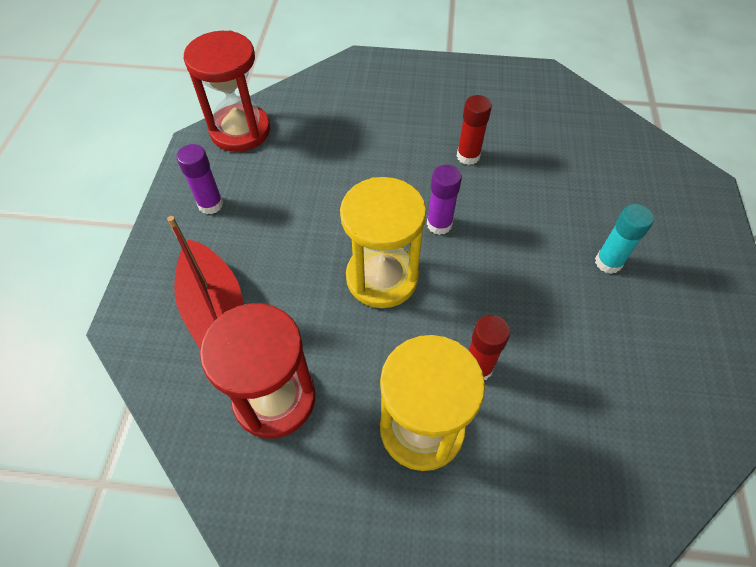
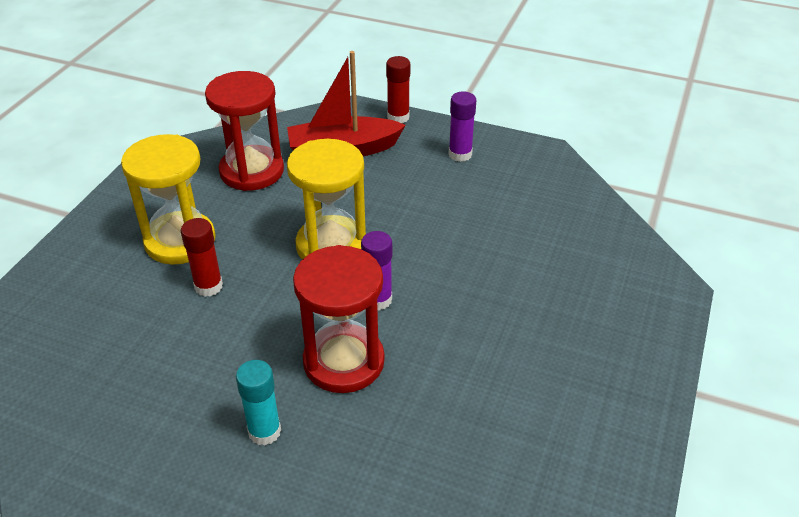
camera: 105 degrees right, 15 degrees down
red hourglass [184,30,270,152] -> red hourglass moved to [293,245,385,393]
red glue stick [457,95,492,165] -> red glue stick moved to [386,56,410,123]

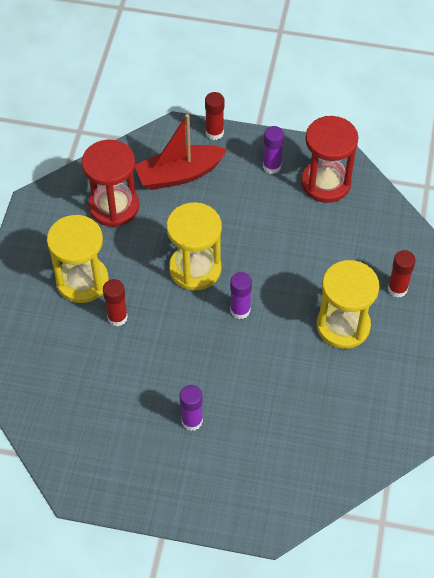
camera: 10 degrees left, 15 degrees up
turquoise glue stick [236,360,281,446] -> purple glue stick [180,385,203,431]
red hourglass [293,245,385,393] -> red hourglass moved to [301,116,358,203]
none -> yellow hourglass [317,260,379,349]
none -> red glue stick [388,250,416,298]

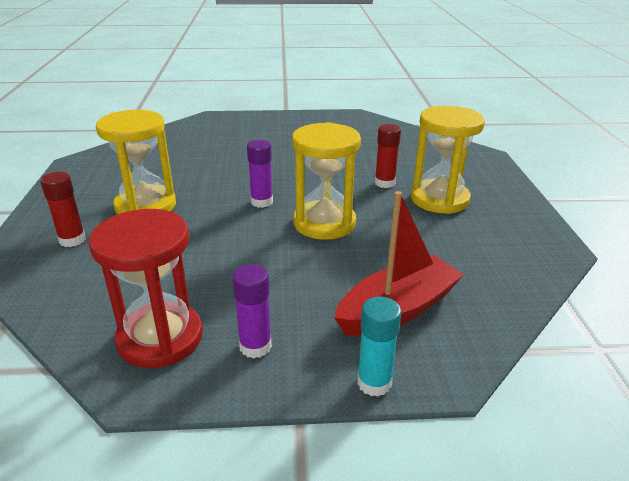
camera: 165 degrees right, 25 degrees down
red hourglass [82,140,139,227] -> none
purple glue stick [180,385,203,431] -> none
red glue stick [205,92,224,140] -> turquoise glue stick [357,297,401,397]

